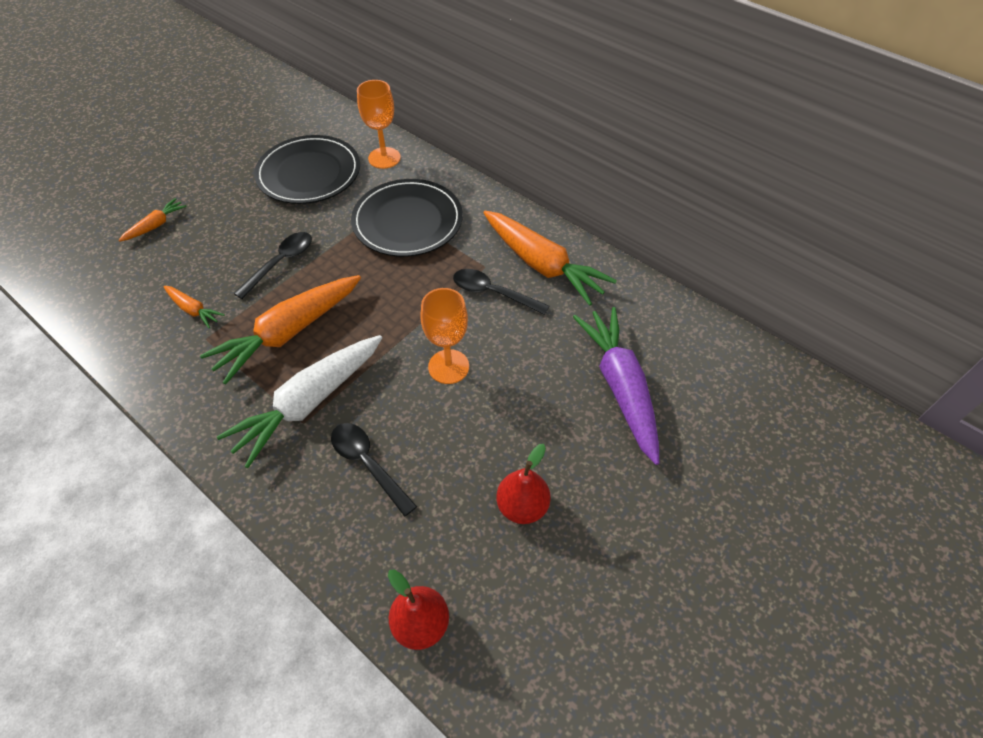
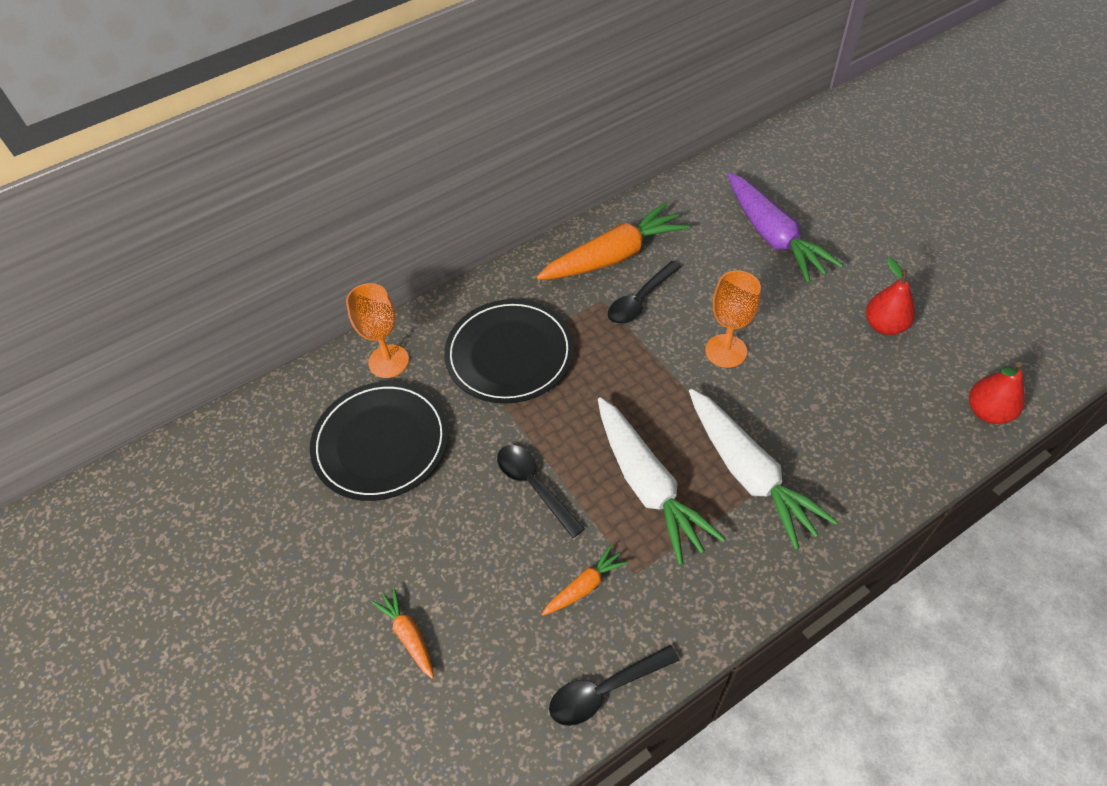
camera: 70 degrees left, 0 degrees up
orange carrot [200,275,361,384] -> white carrot [598,397,726,565]
black spoon [331,423,417,517] -> black spoon moved to [549,645,679,726]
purple carrot [573,307,659,465] -> purple carrot turned 120 degrees counterclockwise [728,173,843,283]

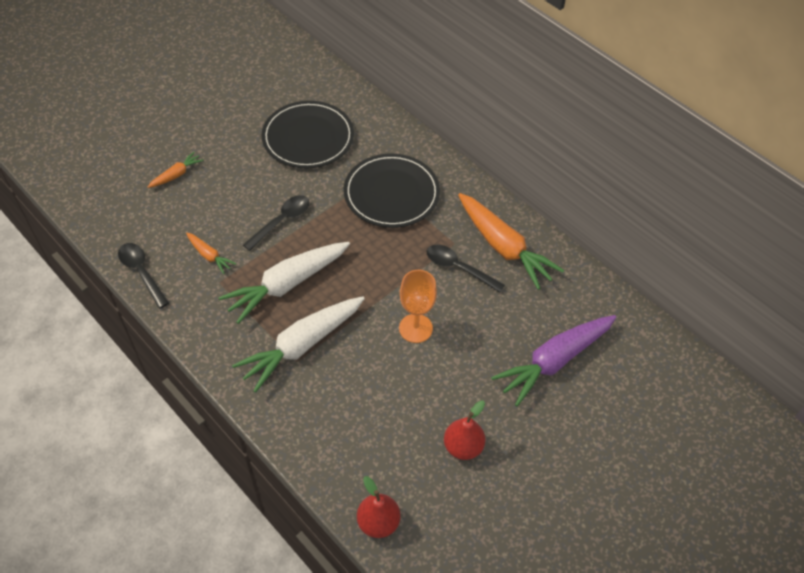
camera: 75 degrees right, 0 degrees up
orange goblet [346,283,409,378] -> none

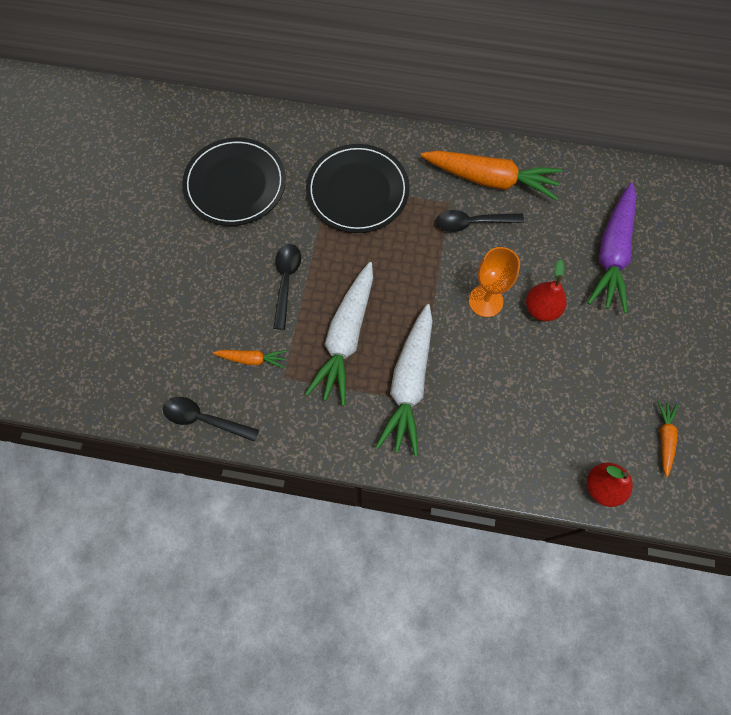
camera: 35 degrees left, 15 degrees up
orange carrot [148,152,204,188] -> orange carrot moved to [657,401,678,477]
red pear [444,400,485,460] -> red pear moved to [526,259,567,321]

